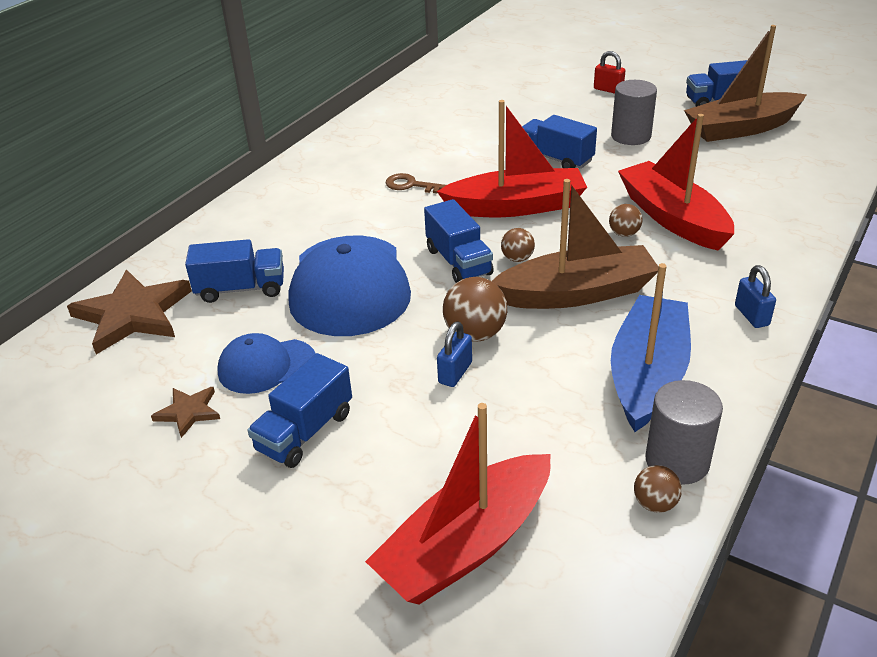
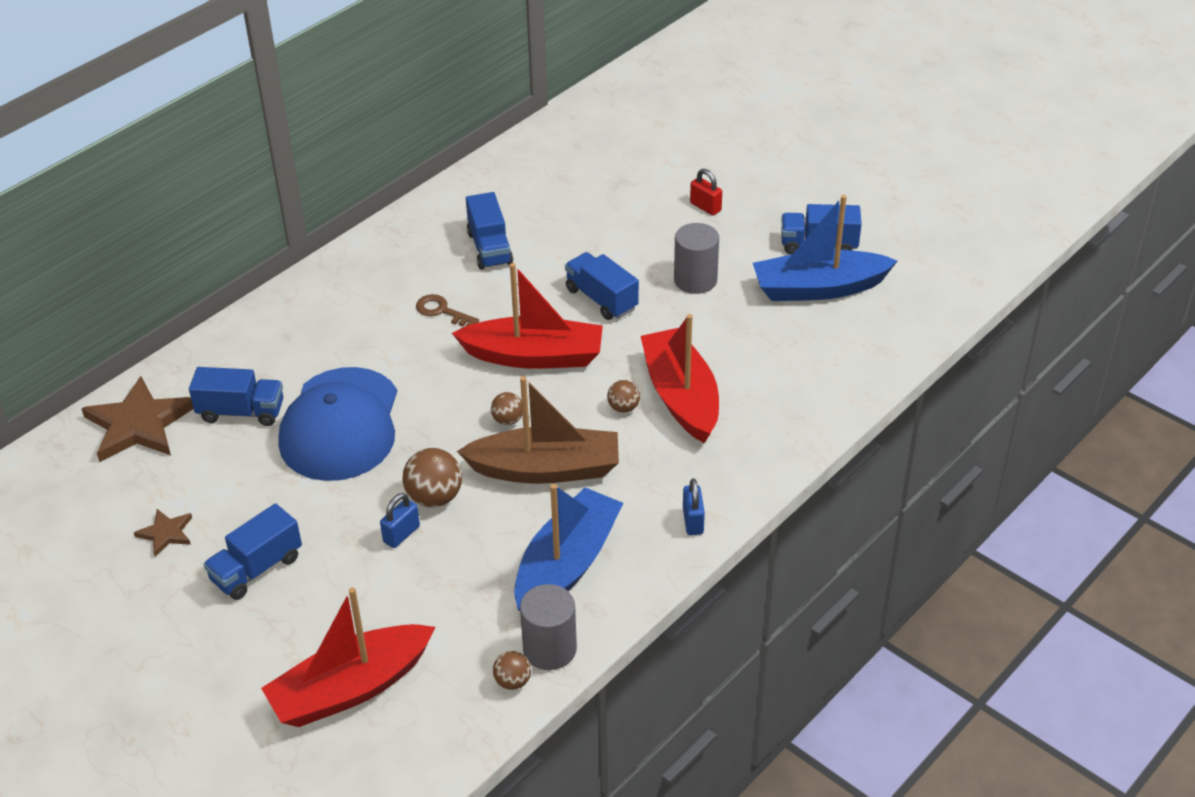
camera: 10 degrees right, 5 degrees up
blue cap [217,333,316,394] -> none
blue truck [424,199,494,283] -> blue truck moved to [466,192,513,270]
brown boat [684,25,807,142] -> blue boat [753,195,897,301]

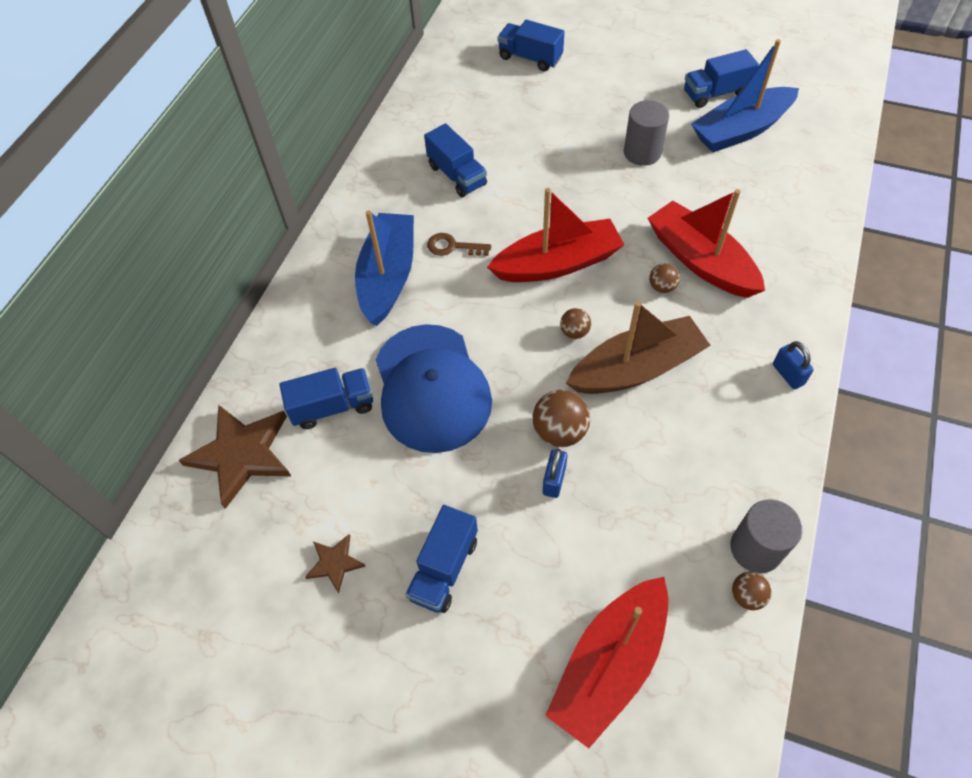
camera: 20 degrees left, 15 degrees up
blue boat [514,484,623,611] -> blue boat moved to [355,210,414,326]
blue truck [565,252,639,320] -> blue truck moved to [498,20,564,71]
red padlock [690,169,722,215] -> none

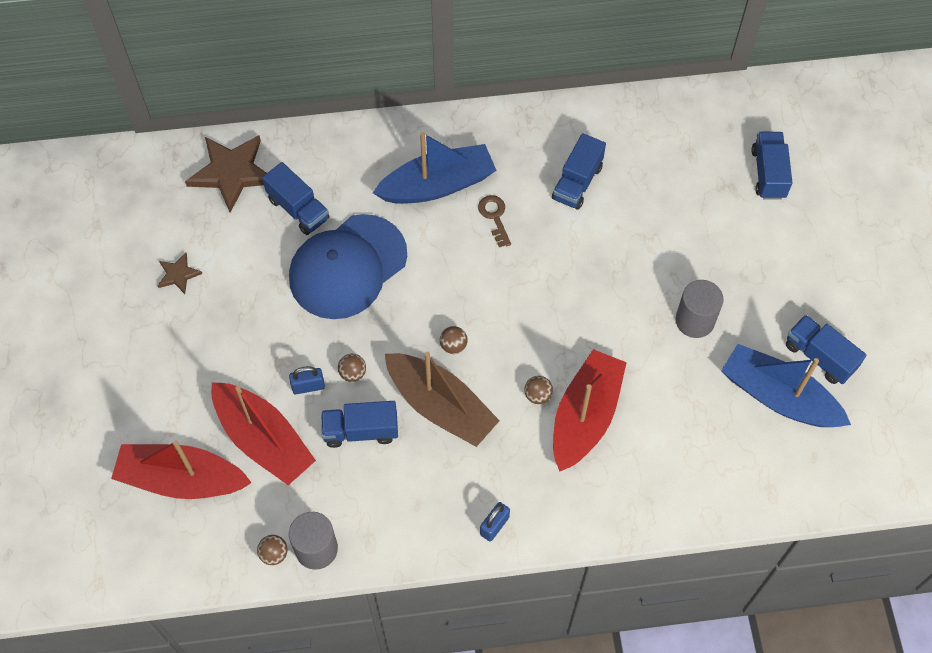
camera: 60 degrees right, 5 degrees up
blue truck [405,505,478,613] -> blue truck moved to [321,401,398,448]
red boat [487,188,625,282] -> red boat moved to [211,382,316,485]
brown ball [533,390,590,447] -> brown ball [338,354,366,382], size x0.58

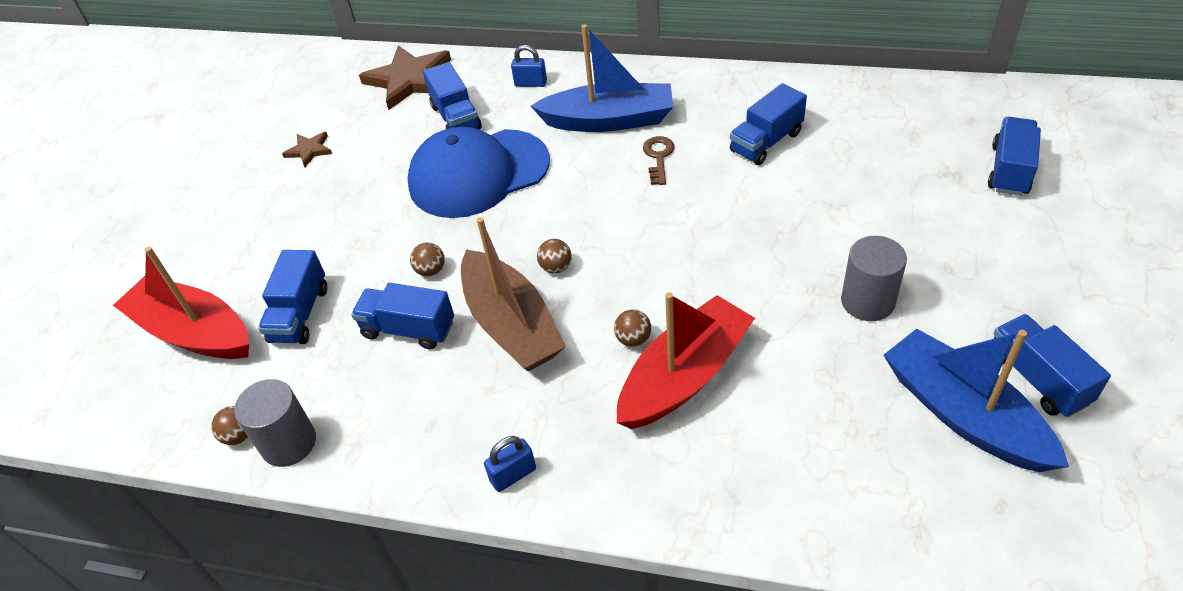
camera: 25 degrees right, 15 degrees down
red boat [211,382,316,485] -> blue truck [258,250,327,344]
blue padlock [289,366,325,394] -> blue padlock moved to [511,45,547,87]

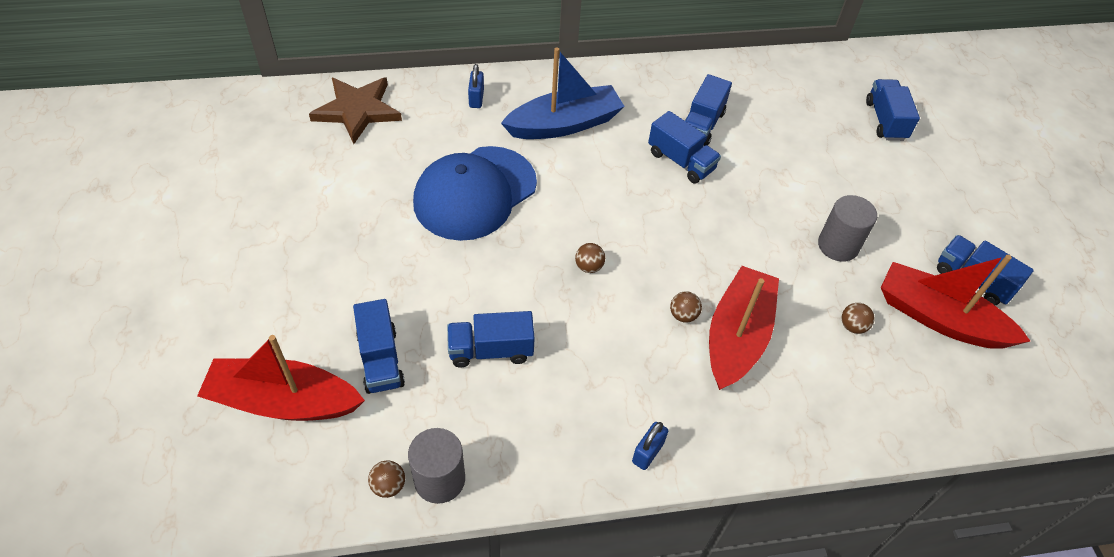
camera: 30 degrees left, 5 degrees up
brown star [282,132,332,167] -> none
brown ball [410,242,445,277] -> brown ball moved to [841,303,875,334]
blue truck [423,62,482,129] -> blue truck moved to [648,111,721,184]
brown boat [461,217,566,371] -> none
blue padlock [511,45,547,87] -> blue padlock turned 75 degrees counterclockwise [468,64,484,108]
brown key [643,136,675,185] -> none
blue boat [883,329,1069,472] -> red boat [881,255,1030,349]

